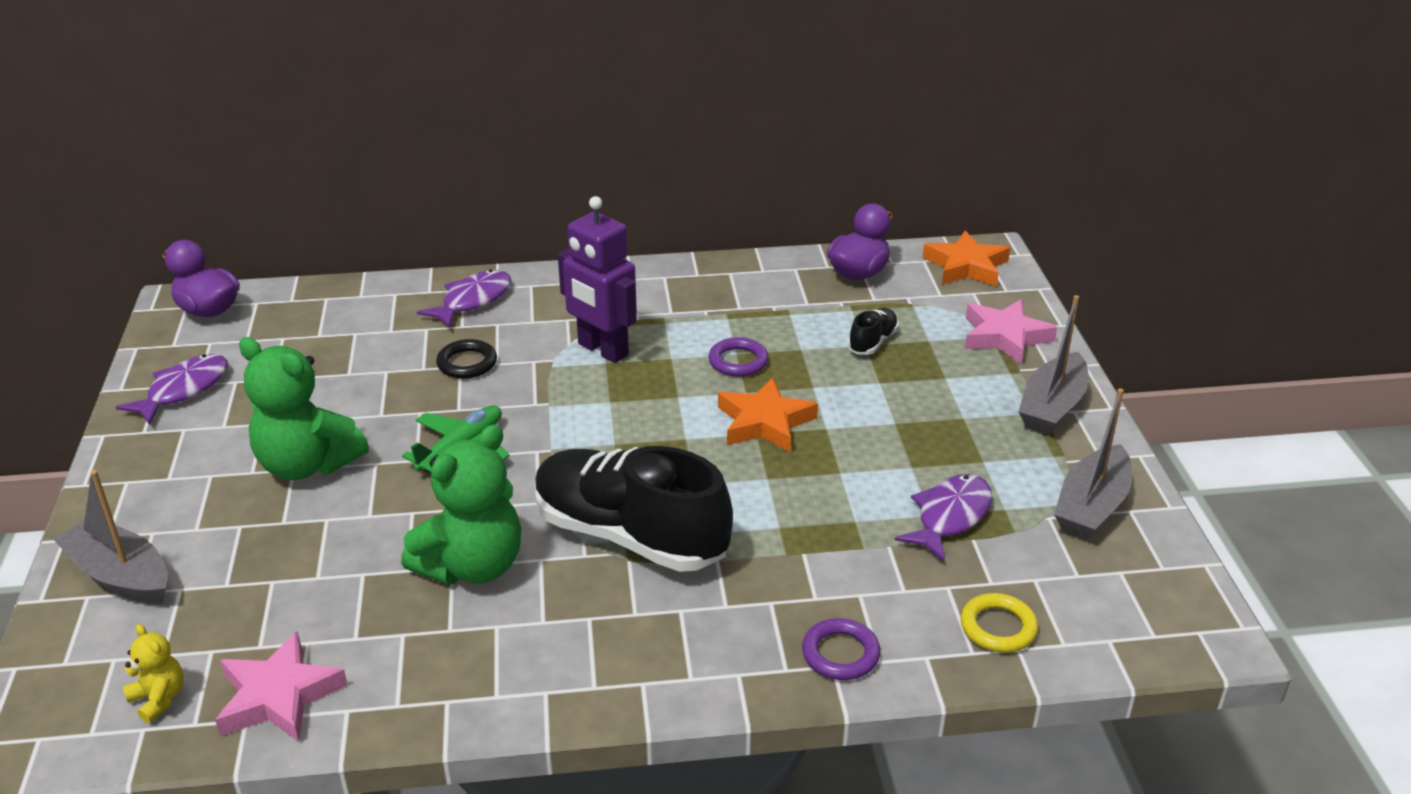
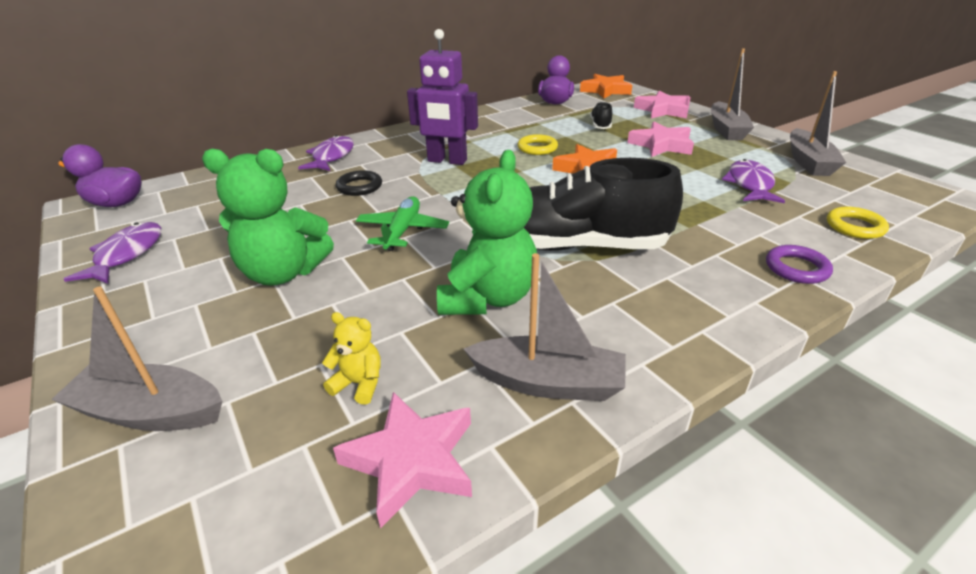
camera: 25 degrees left, 0 degrees up
yellow teddy bear [123,624,184,723] -> yellow teddy bear moved to [322,312,381,405]
purple ring [708,337,769,377] -> yellow ring [518,134,558,155]
none -> grey boat [464,253,626,401]
none -> pink star [627,121,694,157]

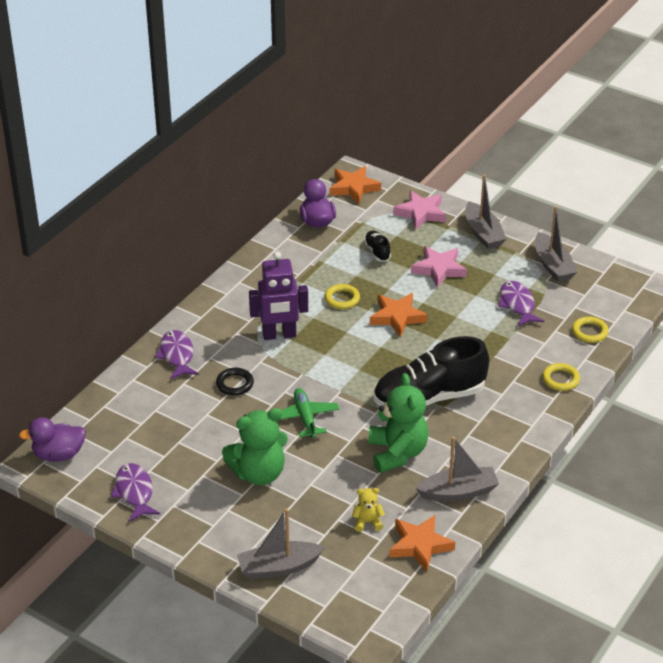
camera: 25 degrees left, 5 degrees up
pink star [333,392,472,528] -> orange star [389,515,455,572]
purple ring [766,245,833,284] -> yellow ring [542,363,580,391]

